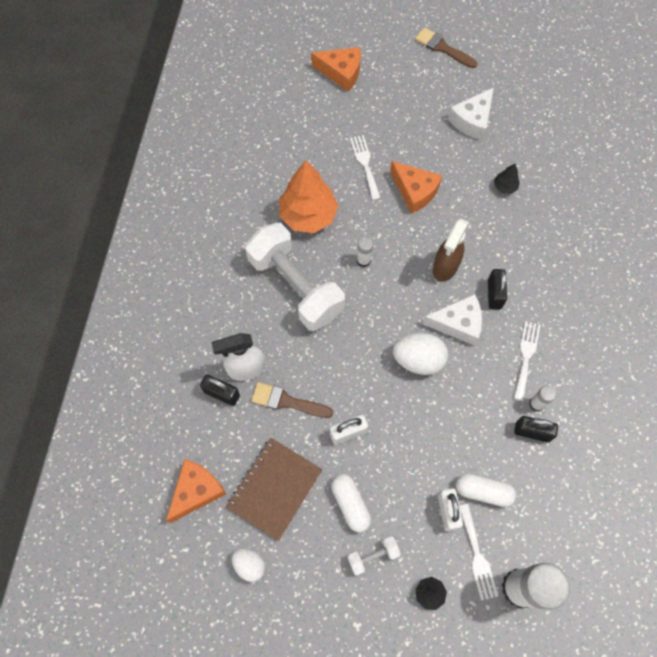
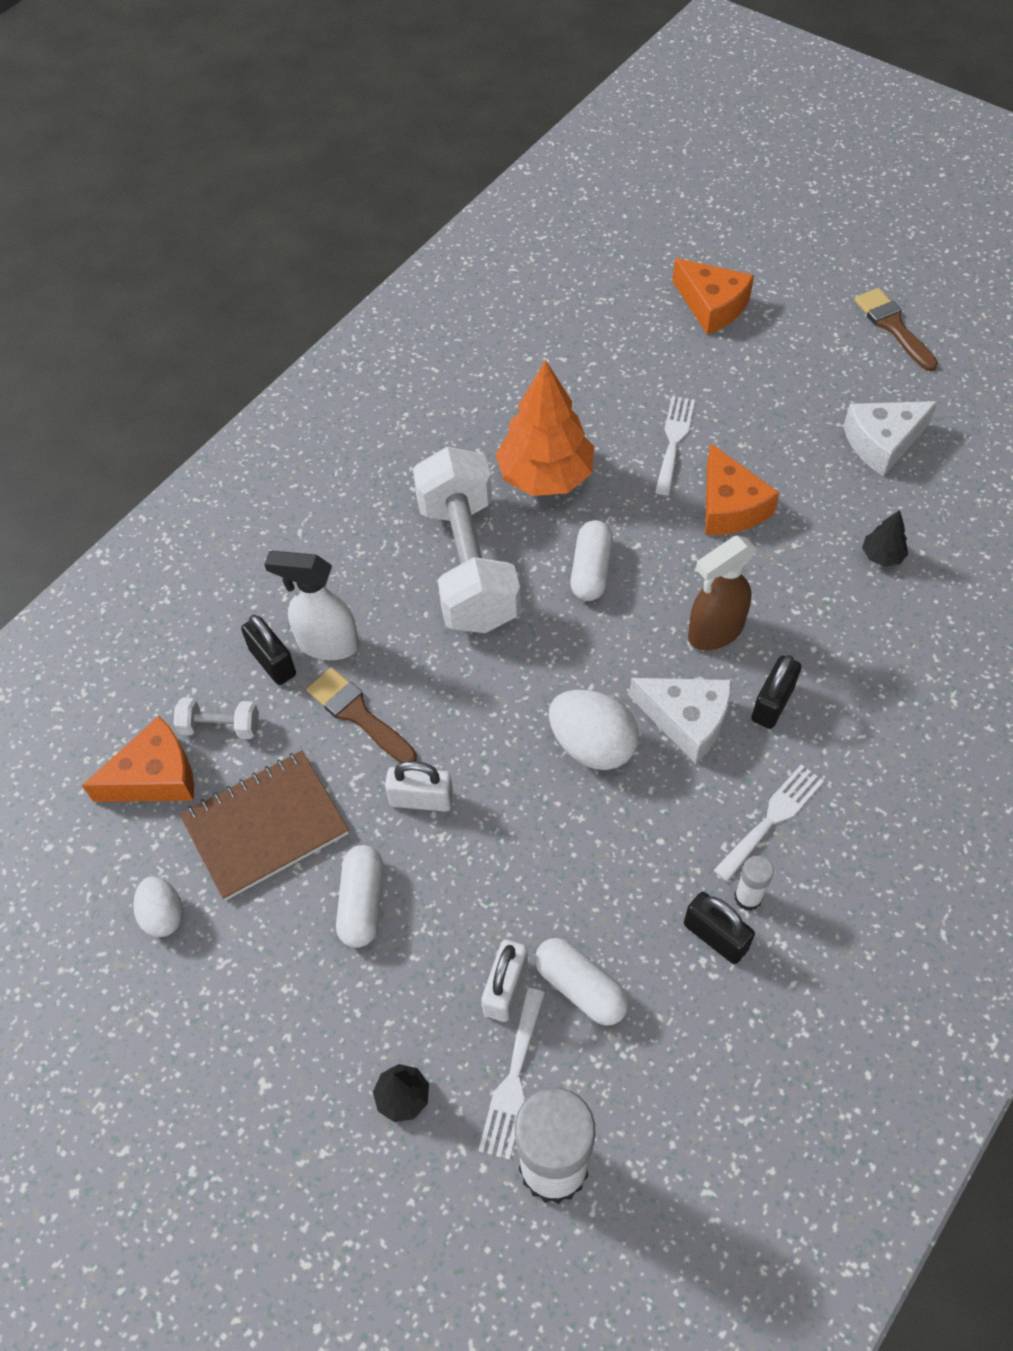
camera: 30 degrees right, 10 degrees down
white dumbbell [348,537,401,576] -> white dumbbell moved to [174,697,259,739]
white glue stick [357,237,373,267] -> white capsule [570,520,613,601]

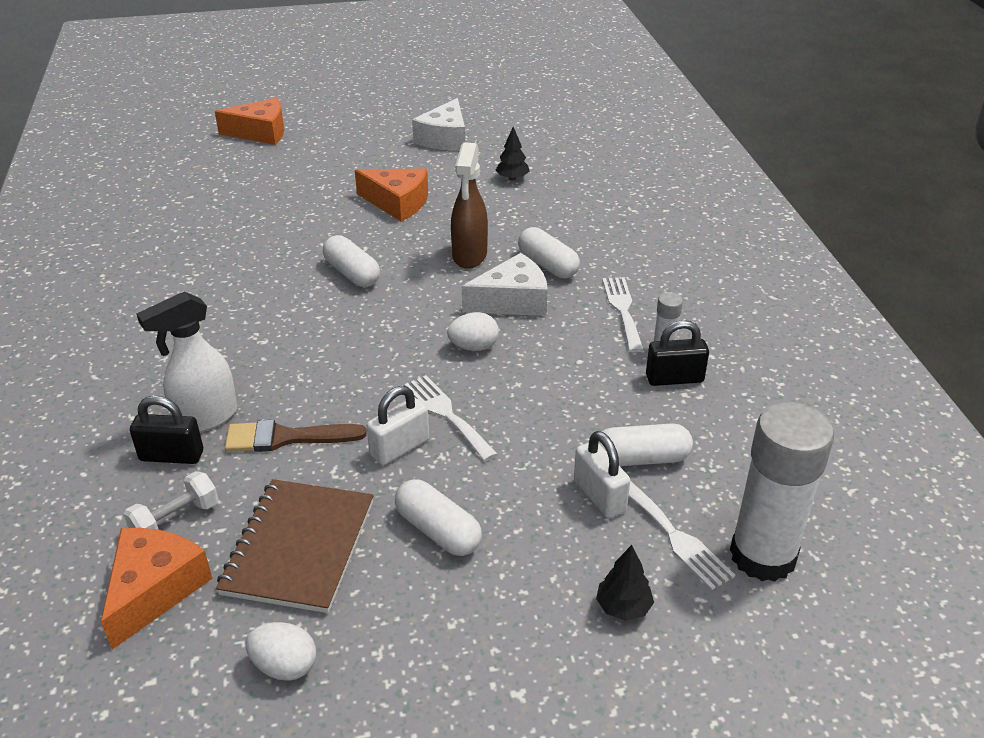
camera: 50 degrees left, 20 degrees down
white dumbbell [413,447,521,633] -> none
orange tree [495,360,594,496] -> none
white egg [549,690,639,770] -> white egg [447,312,499,351], size x0.61
white fork [655,396,695,495] -> white fork moved to [404,375,498,461]
black padlock [751,655,801,729] -> white capsule [518,227,580,278]
brown brush [854,288,938,371] -> none

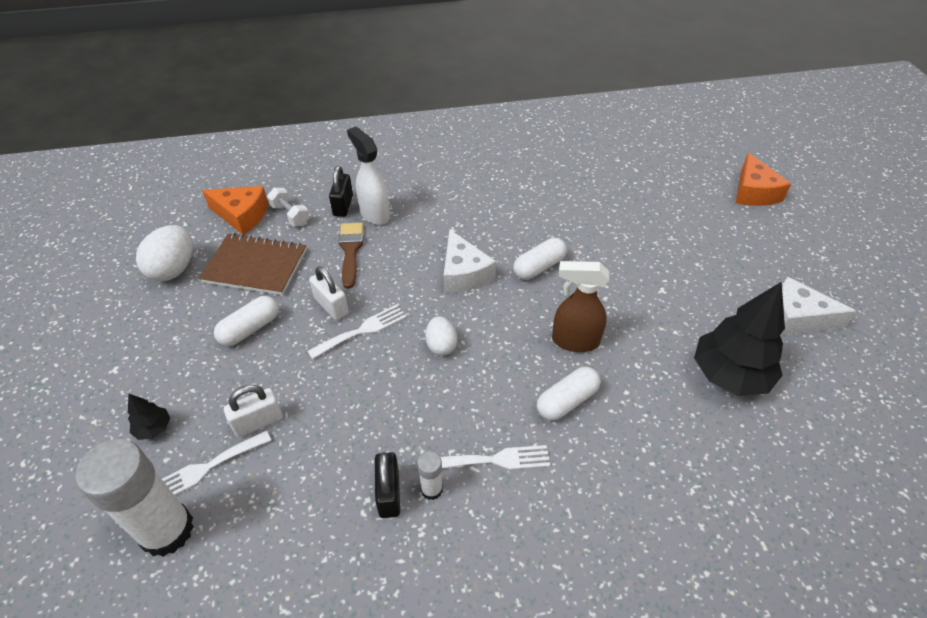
camera: 90 degrees right, 10 degrees up
white egg [246,622,316,681] -> white egg [136,225,193,281], size x1.63
orange cheese [355,169,428,222] -> none
white cheese [462,253,548,316] -> white cheese moved to [444,229,496,293]
black tree [496,127,530,181] -> black tree [694,282,785,396], size x2.28
white capsule [598,423,693,466] -> none

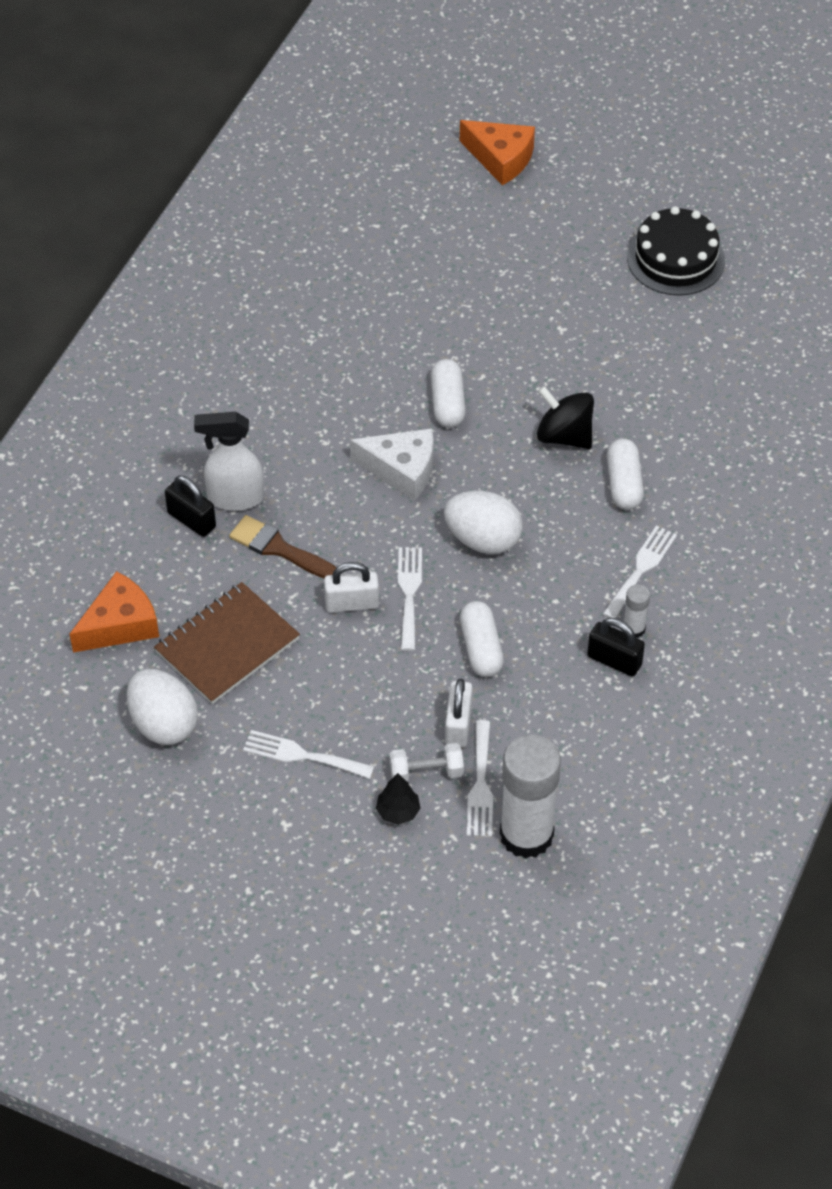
camera: 55 degrees left, 5 degrees up
white capsule [214,296,279,346] -> white capsule moved to [460,601,504,677]
white dumbbell [267,188,310,226] -> white dumbbell moved to [390,743,464,782]
white egg [425,316,457,356] -> white egg [444,491,523,554], size x1.63
brown spray bottle [552,261,609,352] -> black spinning top [537,386,594,449]
black tree [694,282,785,396] -> none
white cheese [780,276,856,335] -> black cake [627,206,725,296]
none -> white fork [243,730,374,779]

